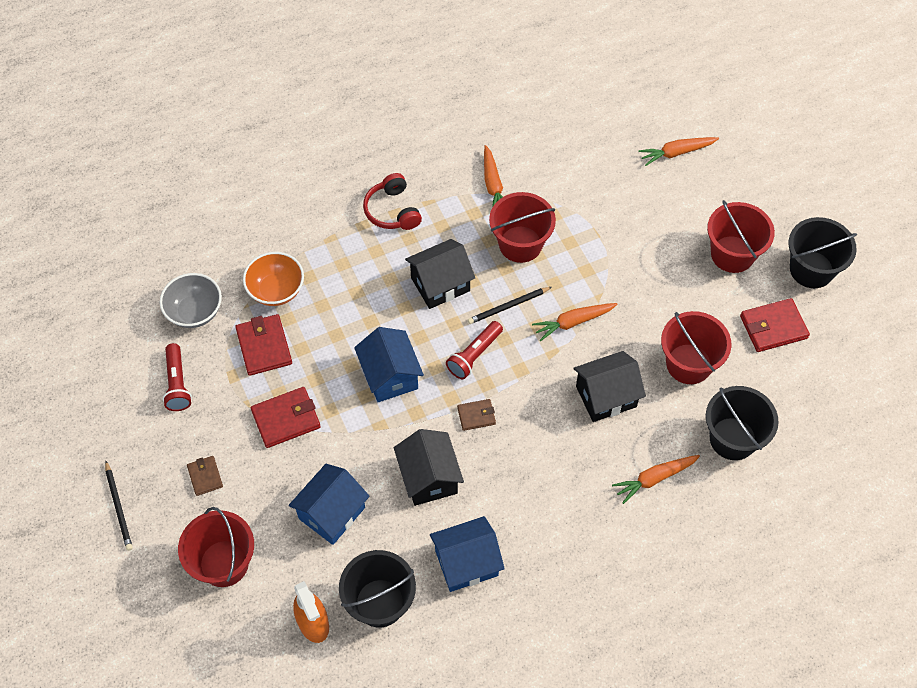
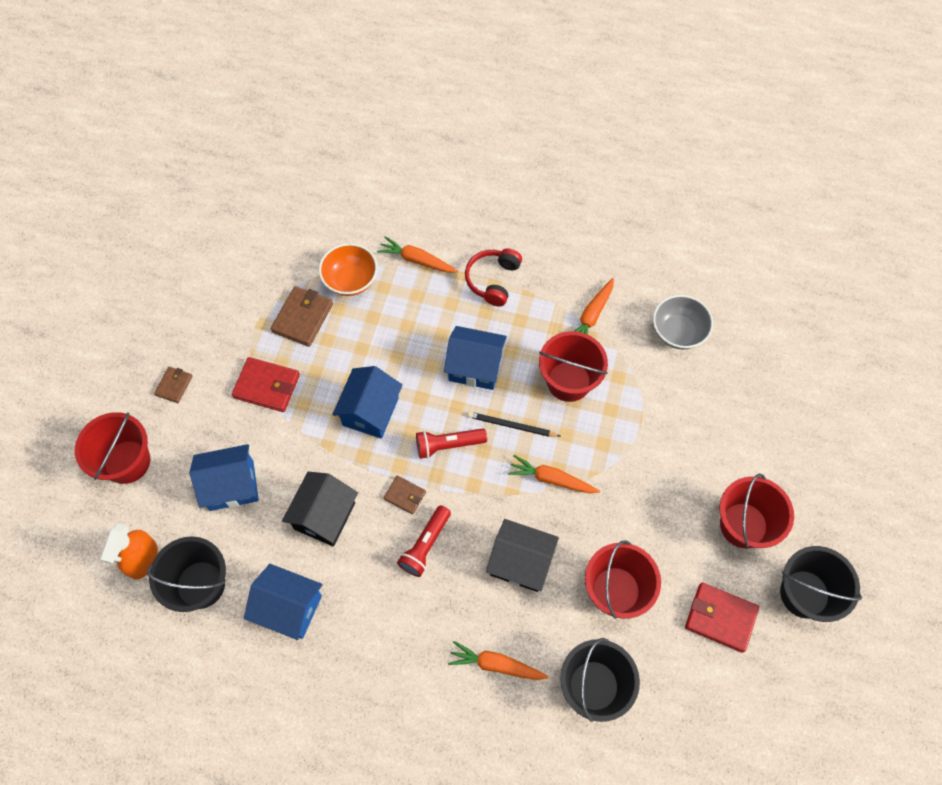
camera: 40 degrees right, 5 degrees up
black pencil [105,461,133,551] -> none
grey bowl [160,273,222,328] -> grey bowl moved to [653,295,713,350]
red flashlight [163,343,192,411] -> red flashlight moved to [397,505,451,577]
red wallet [235,314,292,376] -> brown wallet [271,286,333,347]
black house [405,239,475,309] -> blue house [444,326,507,390]
orange carrot [639,137,719,166] -> orange carrot moved to [377,236,457,273]

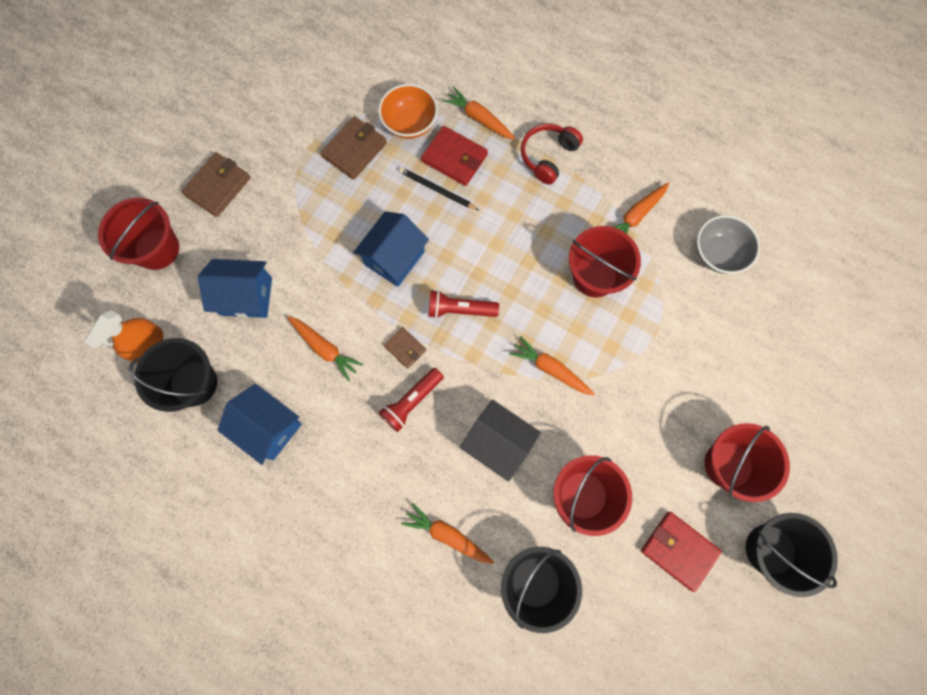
camera: 15 degrees right, 10 degrees up
brown wallet [154,367,192,403] -> brown wallet [181,152,251,217], size x1.71
red wallet [232,357,300,412] -> red wallet moved to [421,126,488,186]
black house [282,472,358,546] -> orange carrot [287,316,363,381]
blue house [444,326,507,390] -> none
black pencil [468,412,560,437] -> black pencil moved to [399,167,479,210]

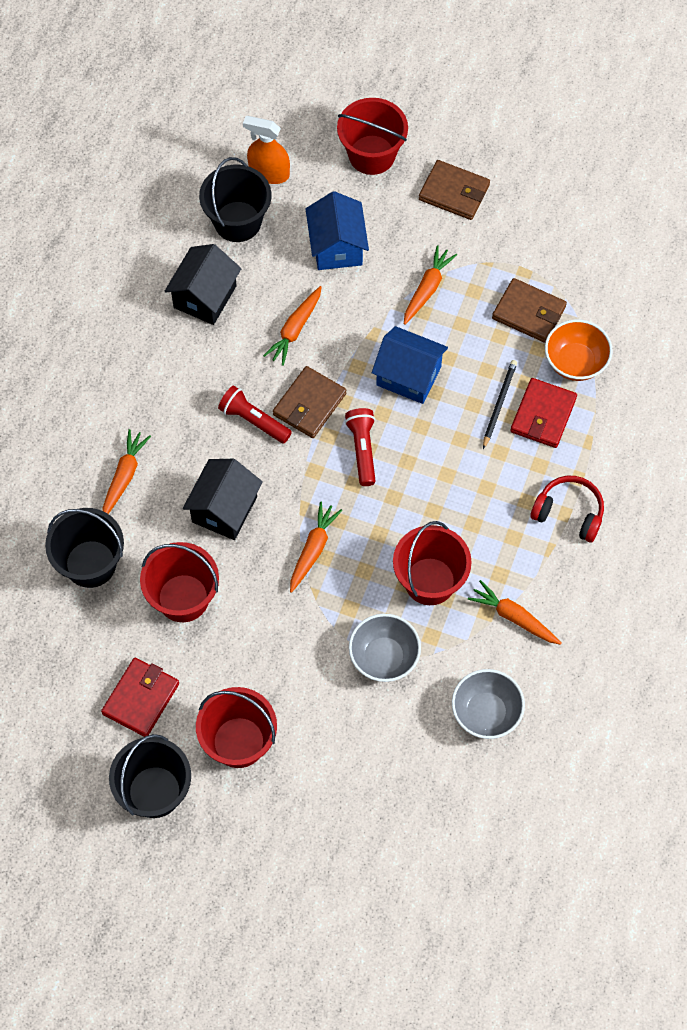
camera: 80 degrees right, 10 degrees down
blue house [217,384,302,465] -> black house [164,244,241,325]
brown wallet [384,327,426,369] -> brown wallet [273,366,346,438], size x1.71
orange carrot [442,87,515,140] -> orange carrot moved to [404,246,457,325]
none -> grey bowl [349,614,421,682]

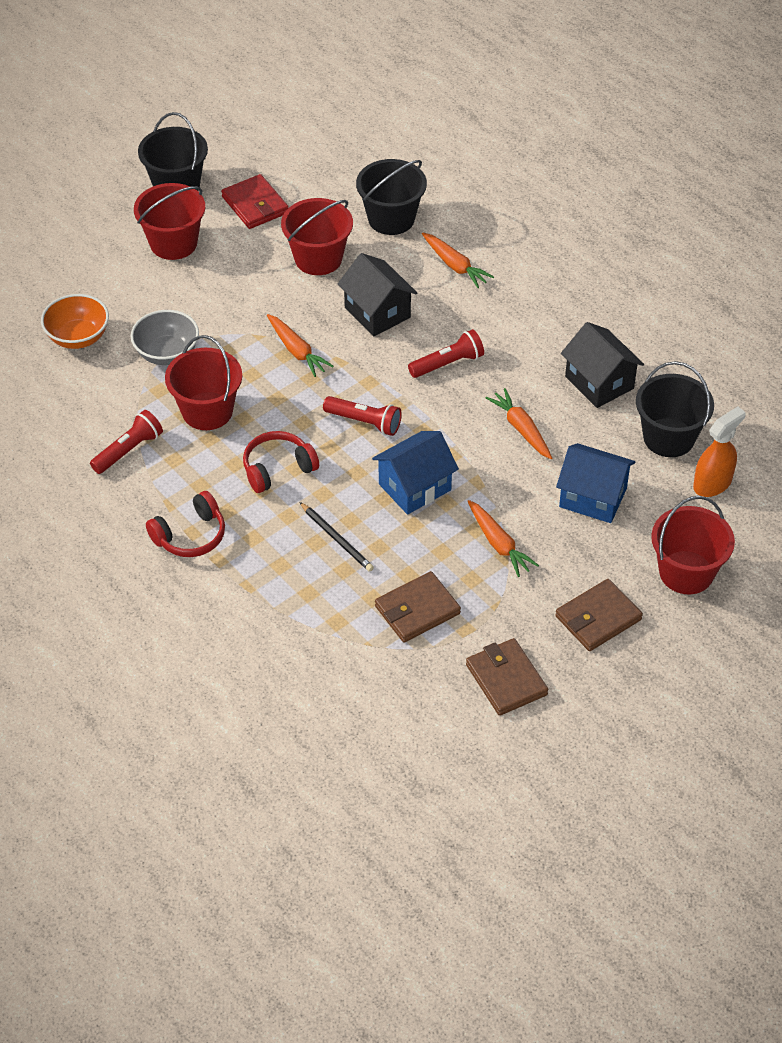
camera: 120 degrees right, 15 degrees down
brown wallet [273,366,346,438] -> brown wallet moved to [466,638,548,716]
grey bowl [452,669,525,739] -> none
orange carrot [468,580,562,645] -> red flashlight [90,410,163,474]
red wallet [510,378,577,448] -> none
orange bowl [545,319,613,381] -> orange bowl moved to [41,294,109,349]
none -> red headphones [243,431,319,493]

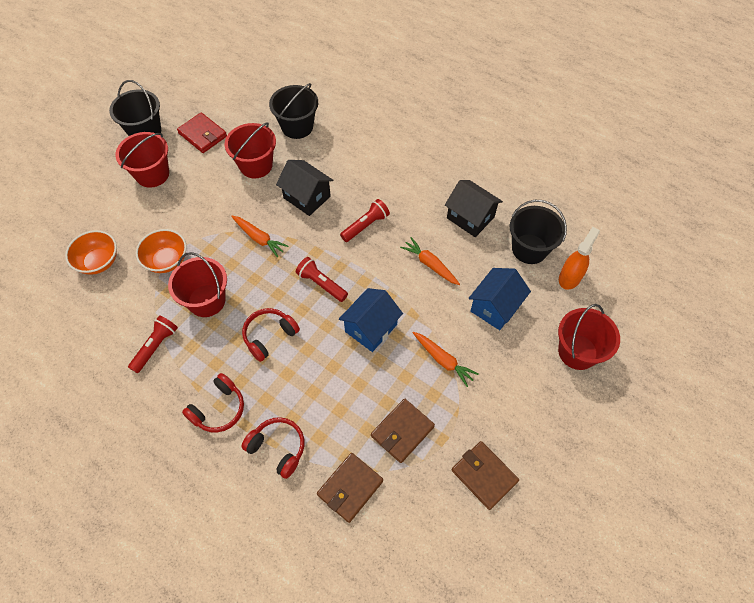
camera: 15 degrees left, 10 degrees up
grey bowl [131,310,199,365] -> orange bowl [136,229,187,273]
black pencil [300,502,374,572] -> none
red flashlight [323,396,402,436] -> red flashlight turned 150 degrees counterclockwise [296,257,348,302]
orange carrot [422,232,494,288] -> none
brown wallet [555,579,643,651] -> brown wallet moved to [317,453,383,523]
blue house [556,443,635,523] -> blue house turned 60 degrees counterclockwise [469,268,531,330]
none -> red headphones [241,417,305,479]

